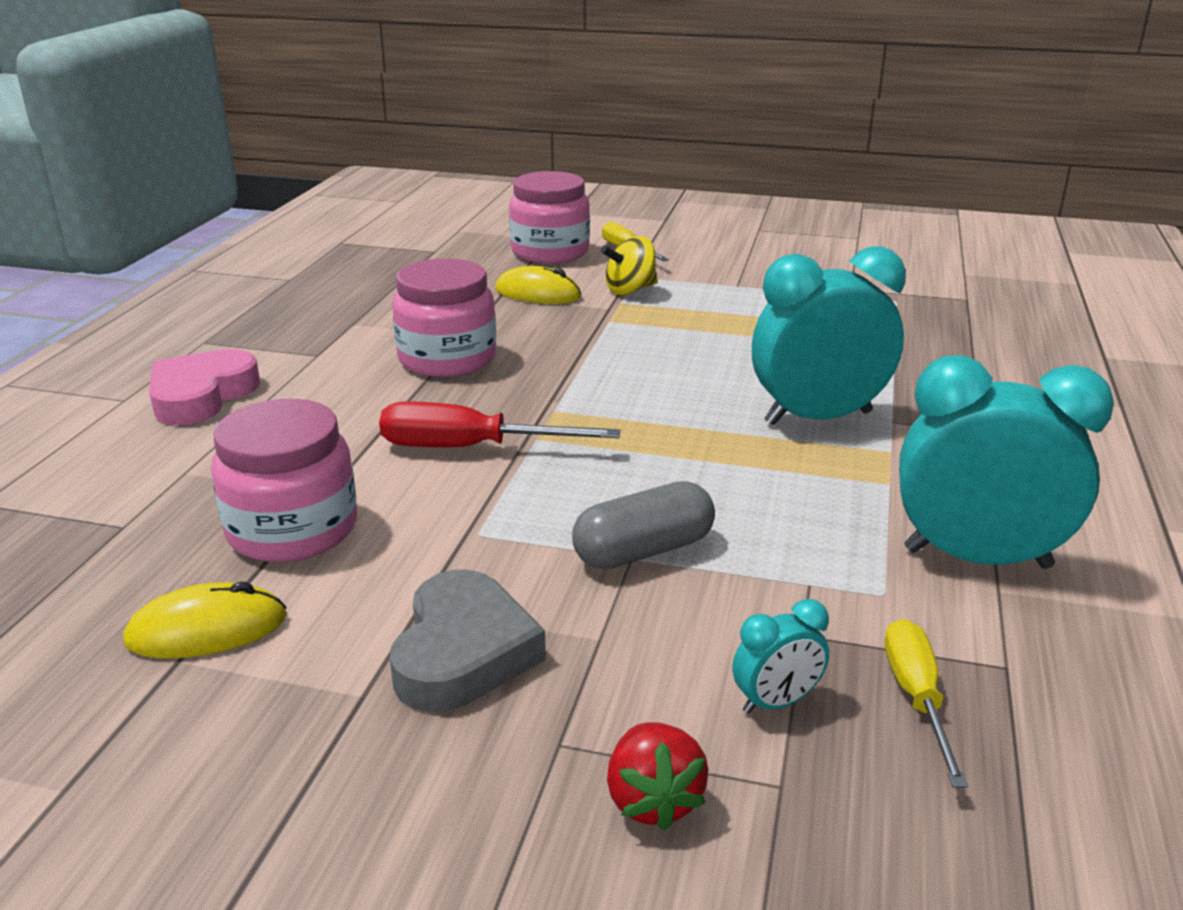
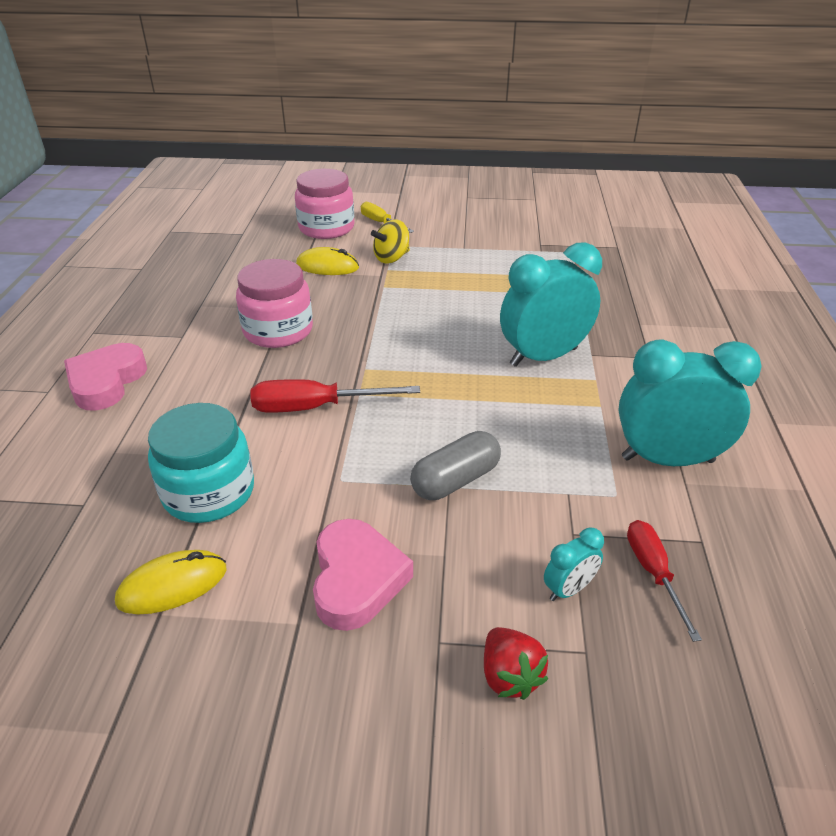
camera: 10 degrees left, 10 degrees up
pink jar [211,399,357,562] -> turquoise jar [148,403,254,523]
grey heart [390,569,546,712] -> pink heart [313,519,413,631]
yellow screwdriver [885,619,968,788] -> red screwdriver [627,520,702,642]

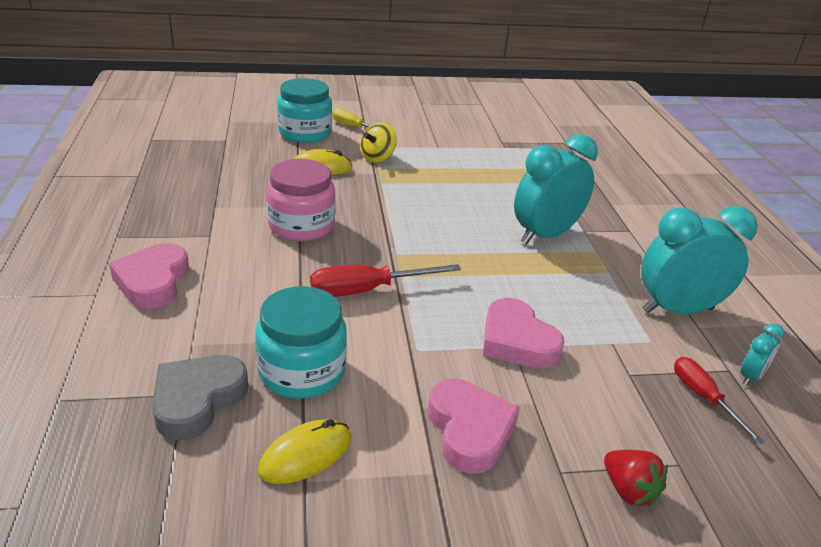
camera: 15 degrees left, 5 degrees down
pink jar [295,169,354,239] -> turquoise jar [277,78,332,143]
grey capsule [410,431,501,500] -> pink heart [483,298,564,368]
turquoise clock [544,527,604,601] -> turquoise clock moved to [741,324,785,385]
none -> grey heart [152,355,248,440]

